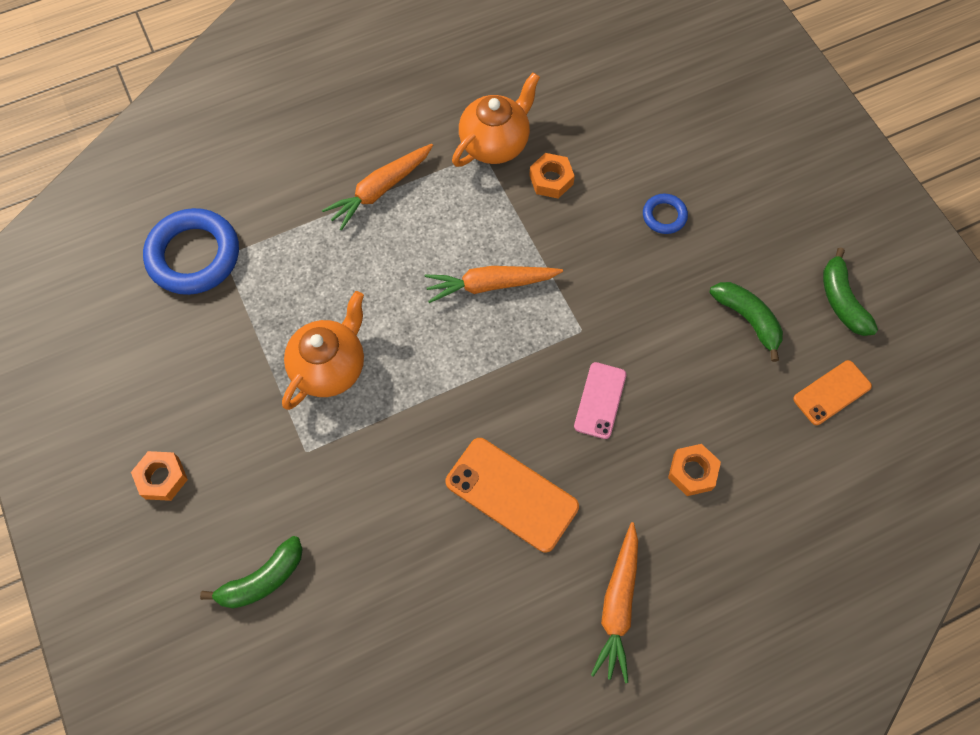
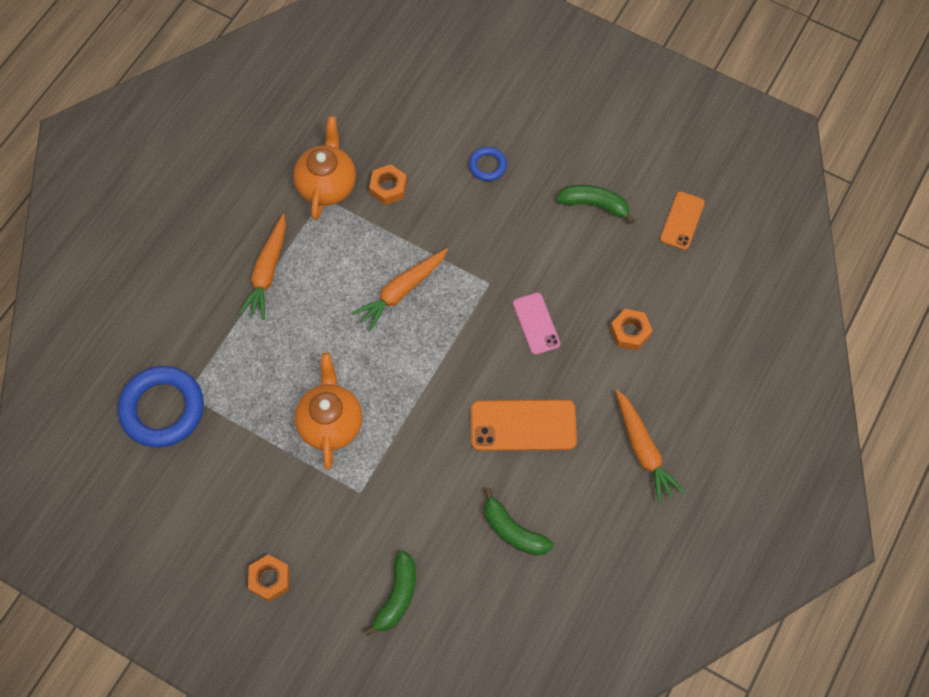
camera: 35 degrees left, 0 degrees up
green banana [823,247,878,336] -> green banana moved to [484,488,554,556]

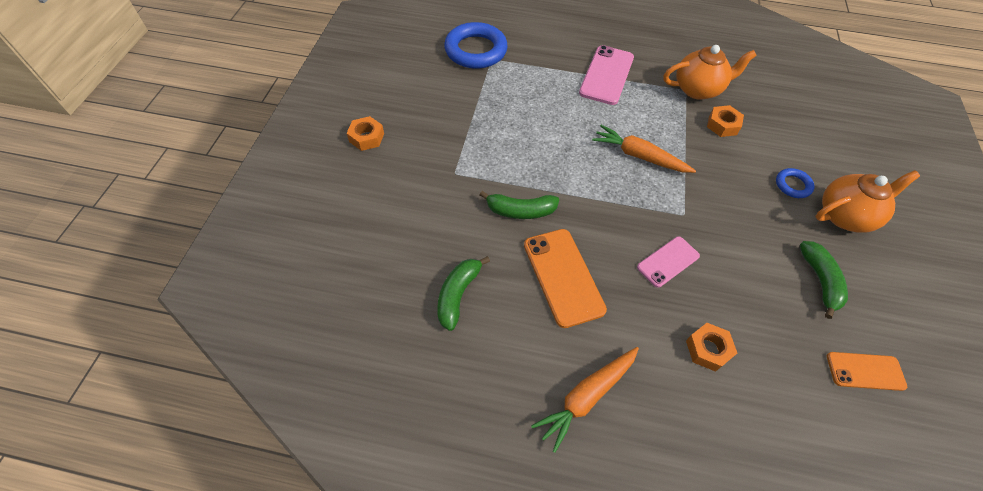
camera: 70 degrees right, 10 degrees down
orange carrot [238,214,286,320] -> pink phone [579,45,634,105]
orange teapot [295,353,363,470] -> orange teapot moved to [816,170,920,233]
green banana [364,550,416,637] -> green banana moved to [480,191,559,219]

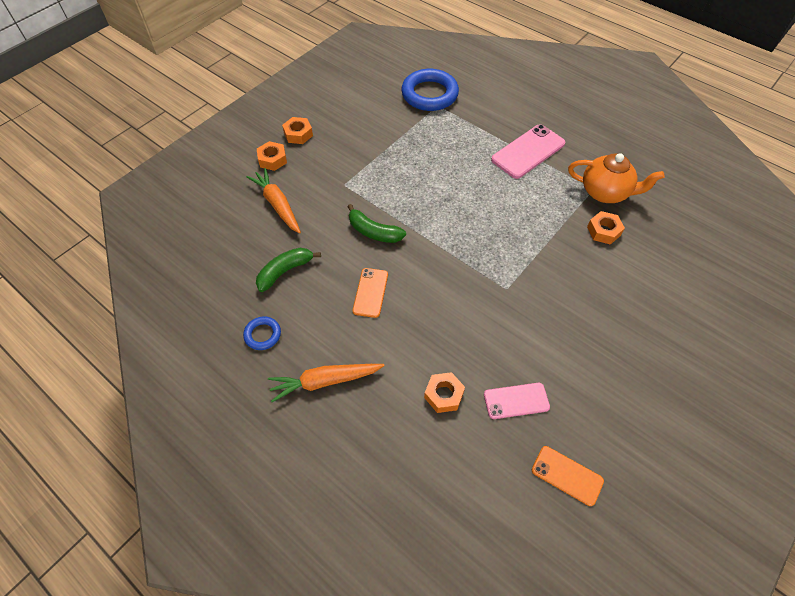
camera: 30 degrees right, 0 degrees up
orange phone [524,229,607,328] -> orange phone [353,268,388,318], size x0.62
orange carrot [592,125,696,173] -> orange carrot moved to [247,168,301,234]
pink phone [637,236,700,288] -> pink phone moved to [484,383,550,419]
blue ring [776,168,815,198] -> blue ring moved to [243,316,281,350]
green banana [800,241,848,319] -> none
orange teapot [816,170,920,233] -> none
none -> orange nut [257,141,287,171]

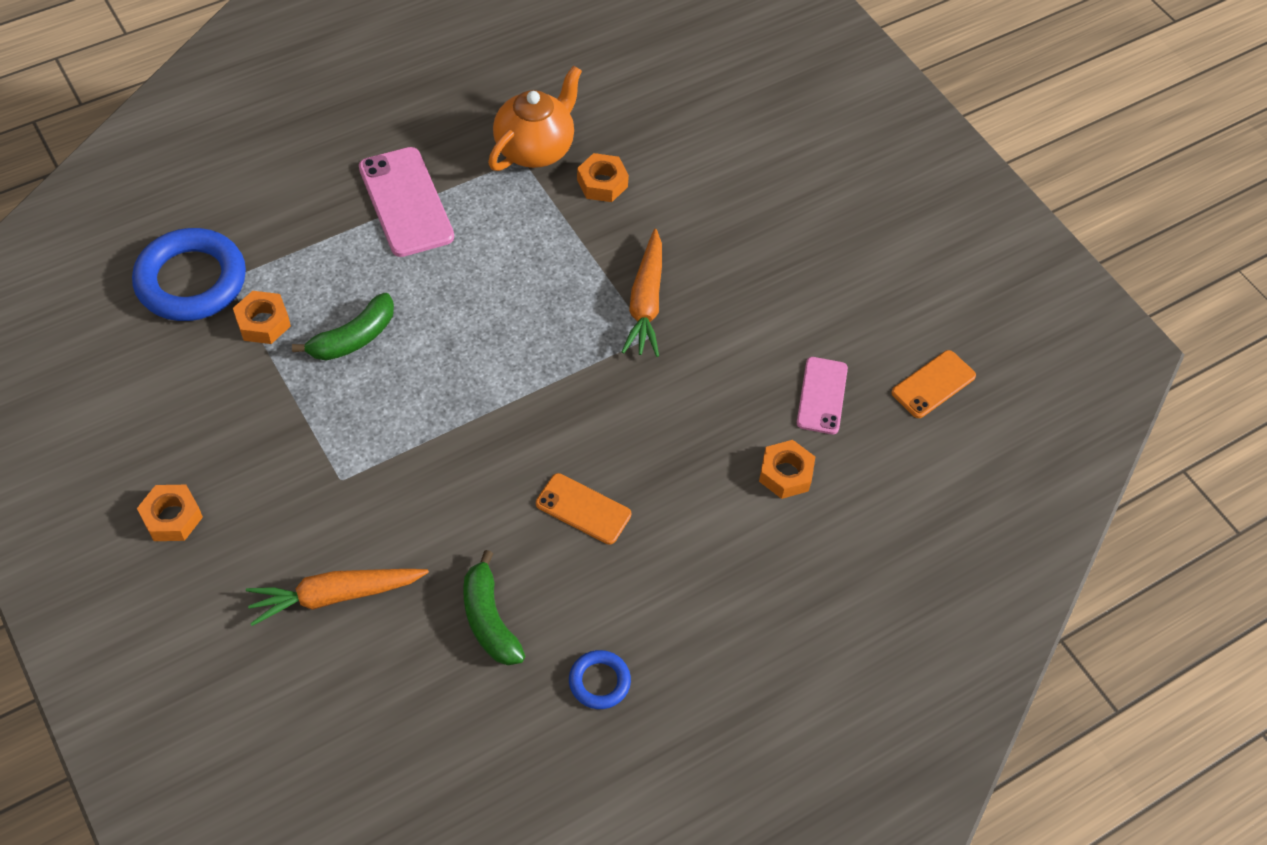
camera: 75 degrees left, 0 degrees up
orange nut [257,141,287,171] -> orange nut moved to [233,291,291,344]
orange carrot [268,364,385,402] -> orange carrot moved to [622,229,662,357]
green banana [347,204,406,243] -> green banana moved to [292,293,394,360]

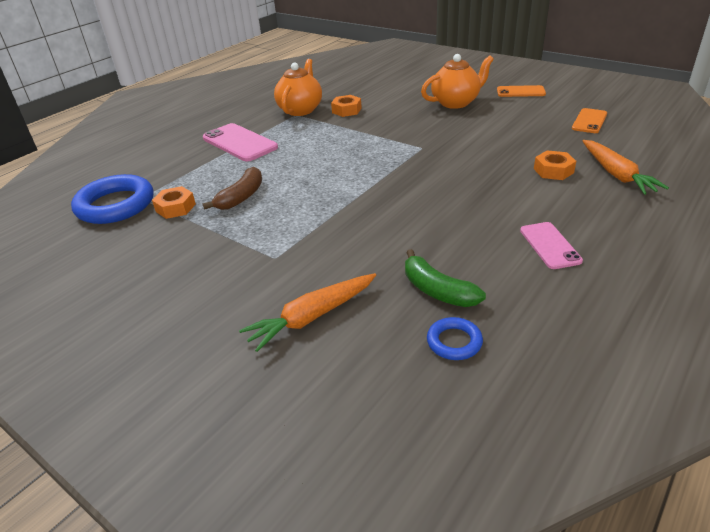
camera: 15 degrees left, 20 degrees down
orange nut [137,485,203,541] -> none
green banana [292,293,394,360] -> brown banana [203,167,262,210]
orange phone [536,473,631,545] -> orange phone moved to [497,85,546,97]
blue ring [569,650,631,709] -> blue ring moved to [427,317,483,360]
orange carrot [622,229,662,357] -> orange carrot moved to [582,140,669,195]
pink phone [797,357,848,434] -> pink phone moved to [520,222,583,269]
none -> orange teapot [421,54,494,109]

